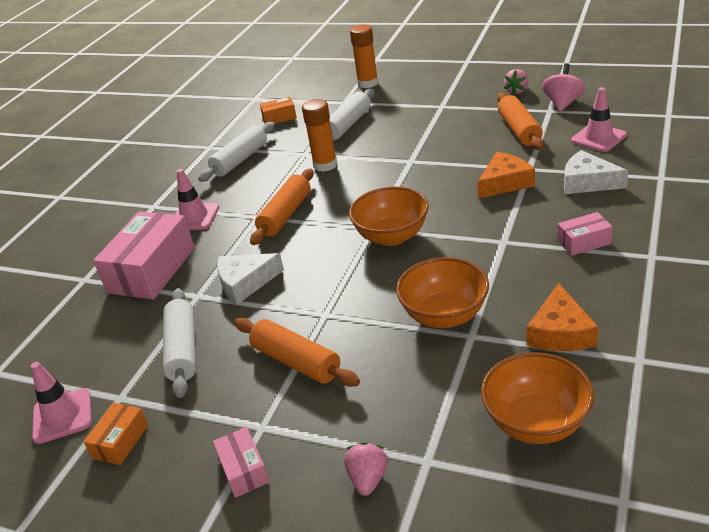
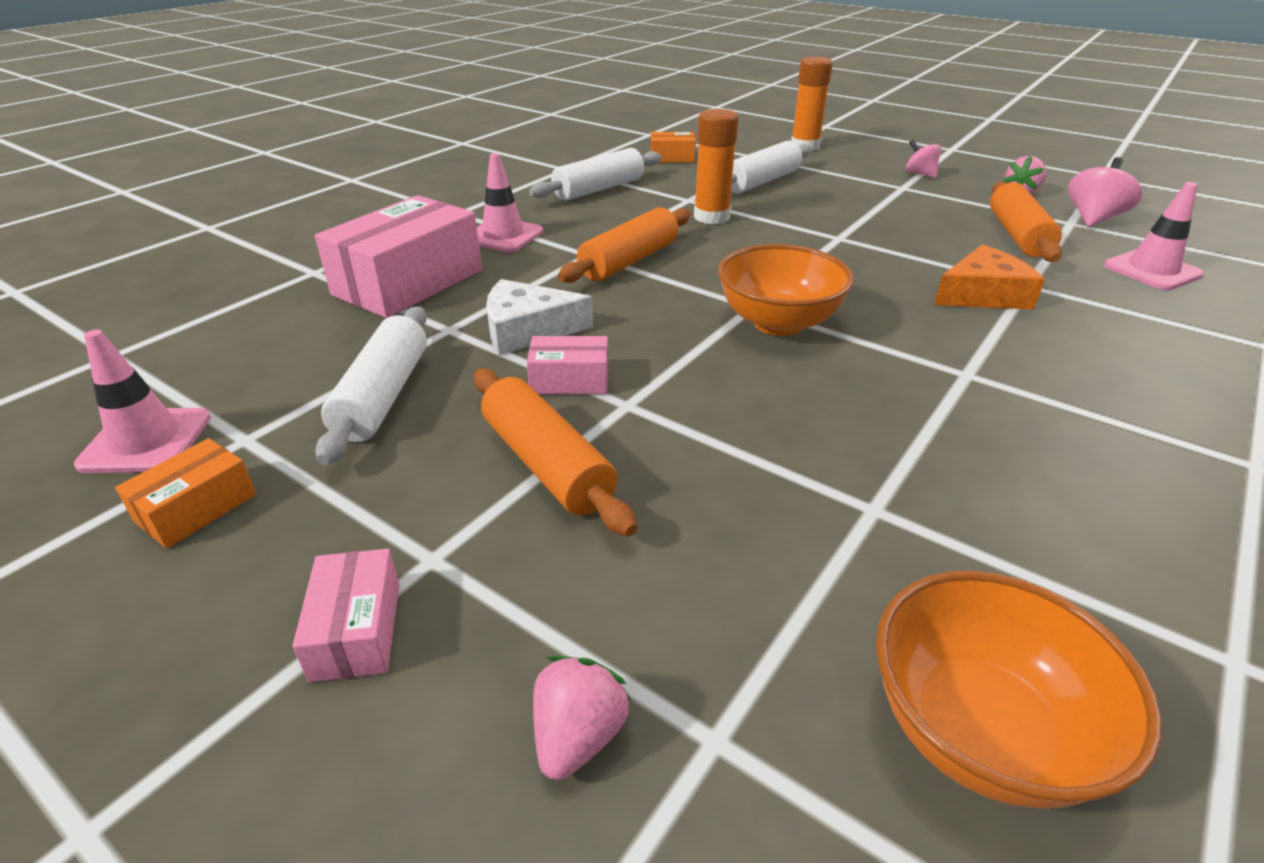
camera: 10 degrees right, 0 degrees up
orange bowl [396,257,489,328] -> none
orange cheese [527,283,599,351] -> none
pink box [557,212,613,256] -> pink box moved to [527,336,608,394]
white cheese [564,150,628,194] -> none
none -> pink spinning top [906,140,941,178]

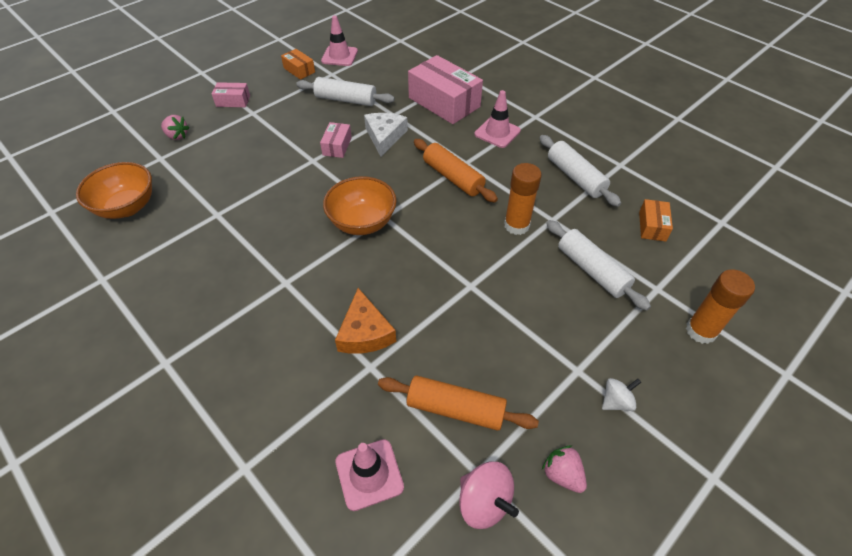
camera: 100 degrees right, 15 degrees up
orange rolling pin [474,369,637,537] -> none
pink spinning top [906,140,941,178] -> white spinning top [602,378,641,411]

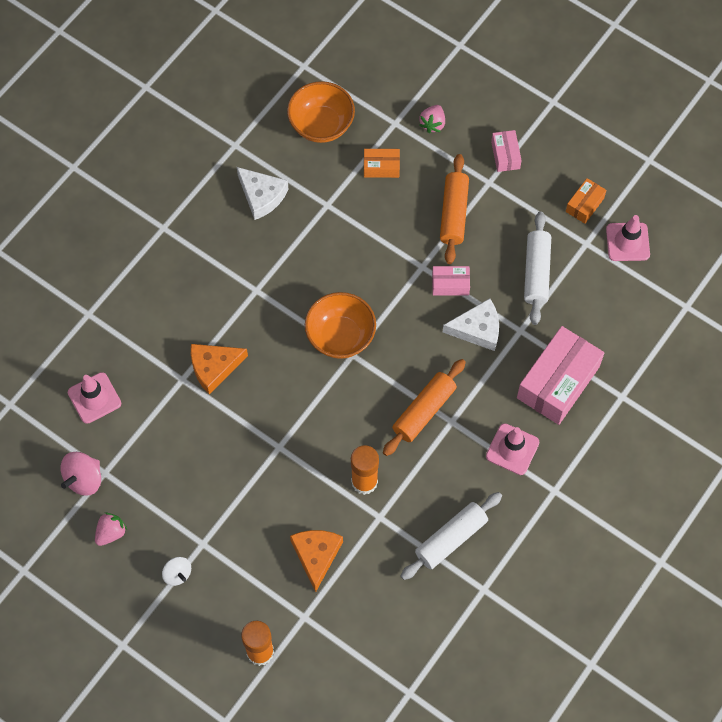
camera: 80 degrees right, 15 degrees up
orange rolling pin [378,375,539,431] -> orange rolling pin moved to [440,154,469,264]
white rolling pin [546,220,651,311] -> orange cheese [290,530,343,592]
orange box [639,199,673,242] -> orange box moved to [364,149,400,178]
none -> white cheese [237,167,288,220]

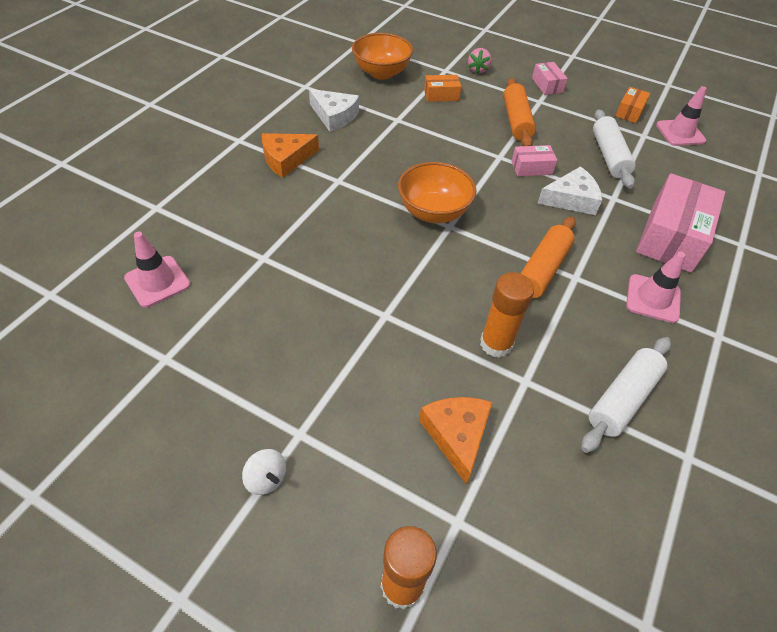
camera: 10 degrees left, 15 degrees down
pink spinning top [60,452,101,496] -> none
pink strawberry [95,513,127,546] -> none
orange cheese [191,344,248,394] -> orange cheese moved to [262,133,319,178]

